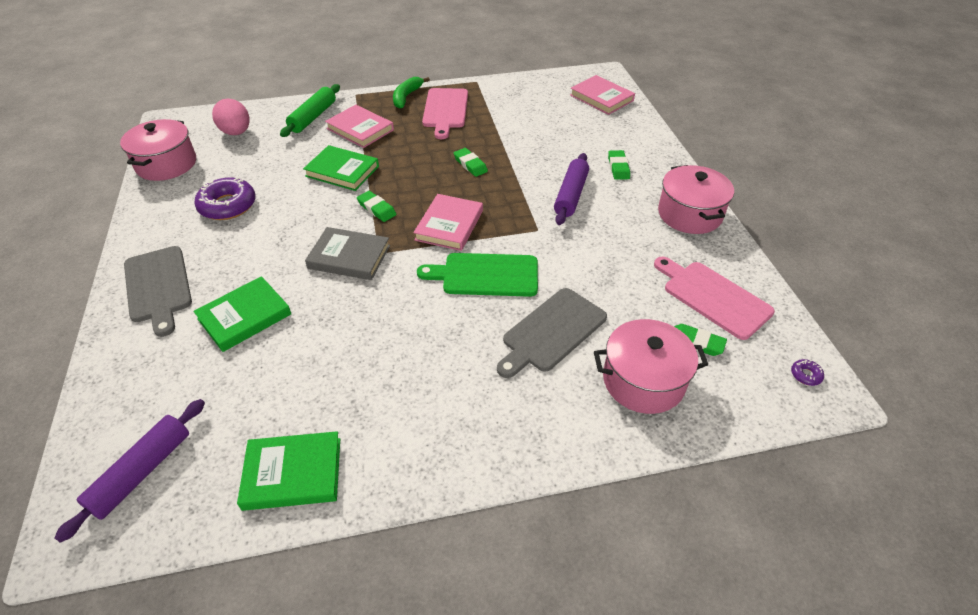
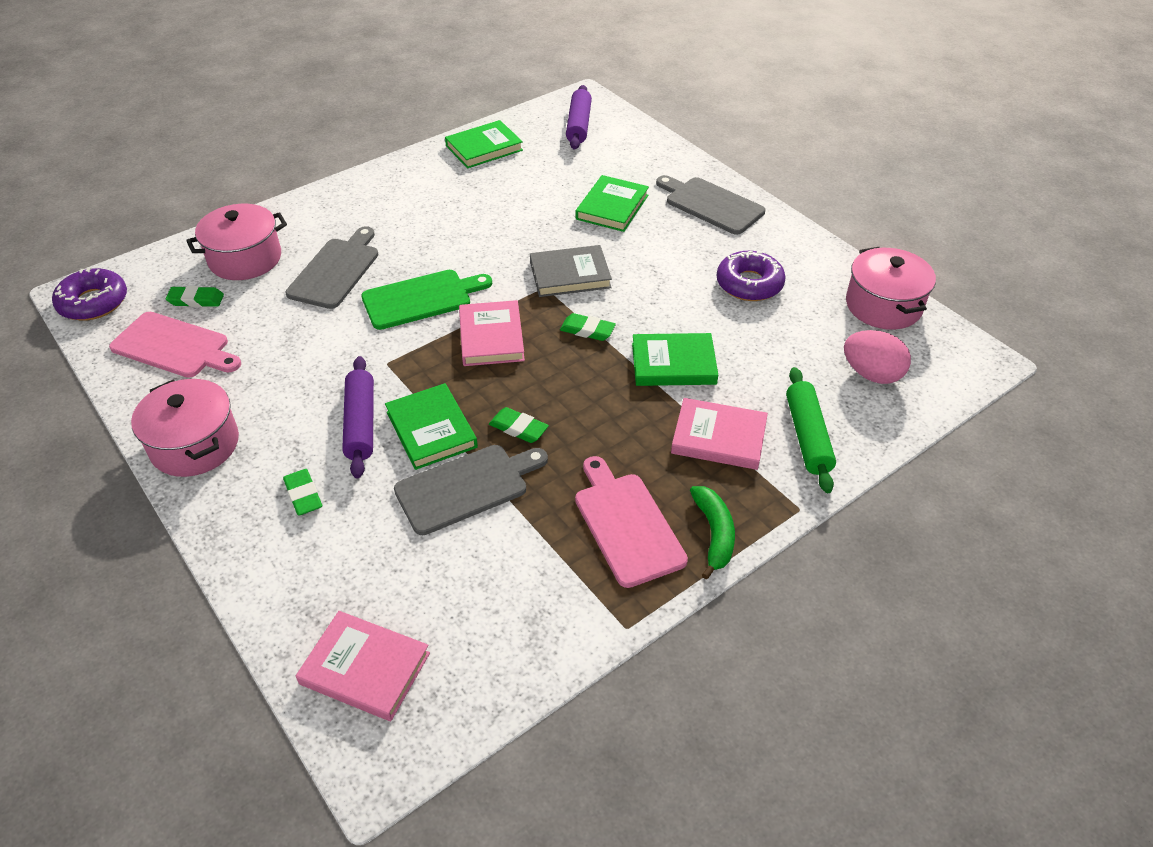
camera: 155 degrees right, 0 degrees up
purple donut [791,359,824,386] -> purple donut [52,267,127,321], size x2.42
none -> green book [385,383,478,470]
none -> grey cutting board [394,445,548,535]

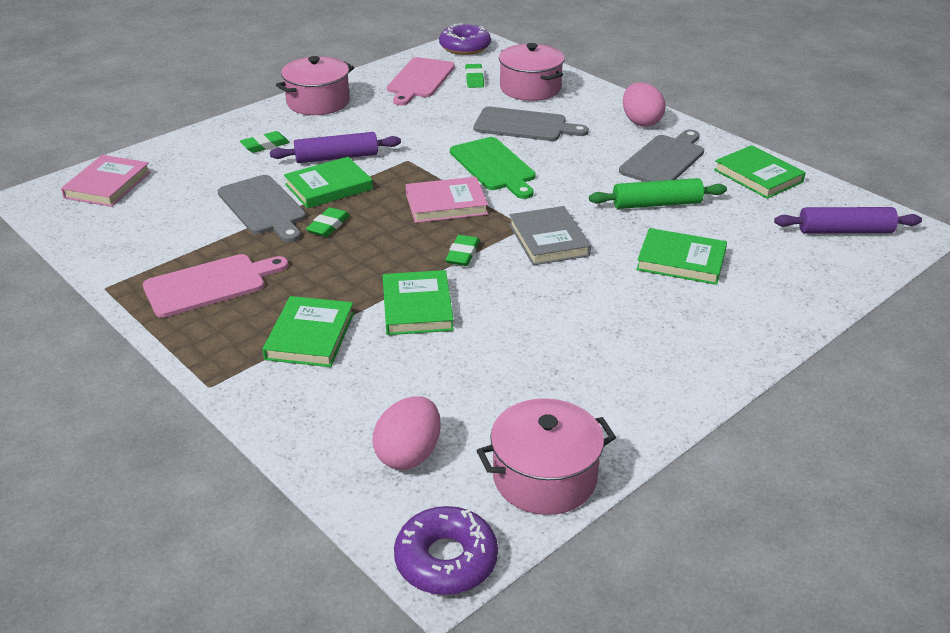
camera: 85 degrees right, 10 degrees down
grey cutting board [656,175,765,235] -> grey cutting board moved to [619,130,704,182]
pink book [671,398,768,470] -> green book [263,296,354,367]
green banana [690,486,735,579] -> none
purple donut [716,251,786,301] -> purple donut moved to [394,506,498,595]
green rolling pin [786,367,836,493] -> green rolling pin moved to [589,178,727,209]
none -> pink egg [623,83,666,127]

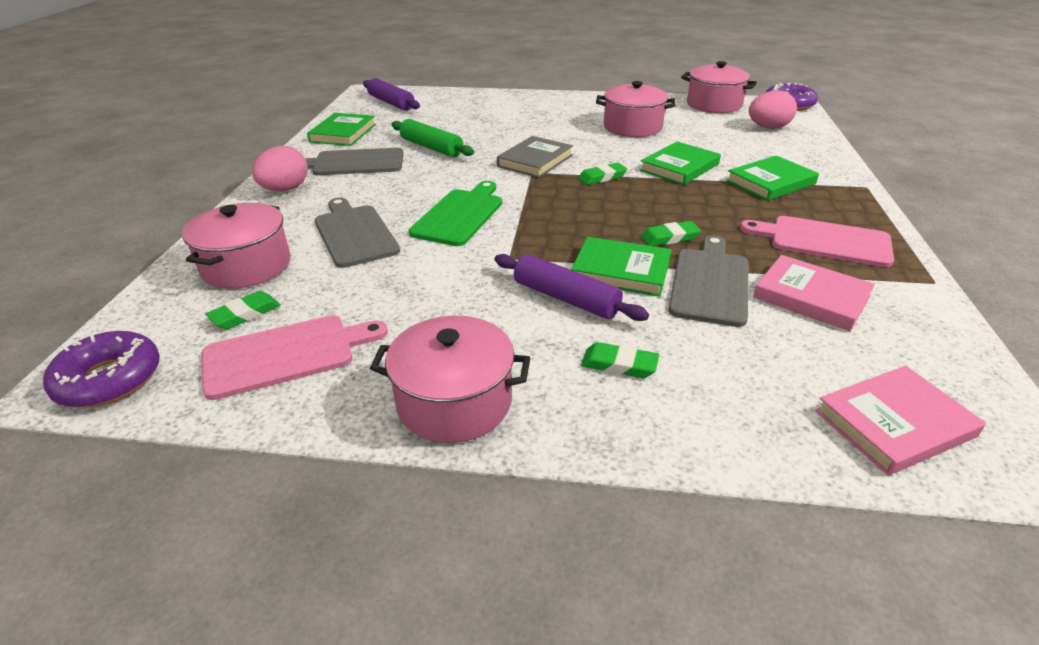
camera: 130 degrees left, 0 degrees up
pink book [406,177,488,223] -> pink book moved to [753,255,875,331]
green book [636,228,727,285] -> none
none -> pink pot [596,81,675,137]

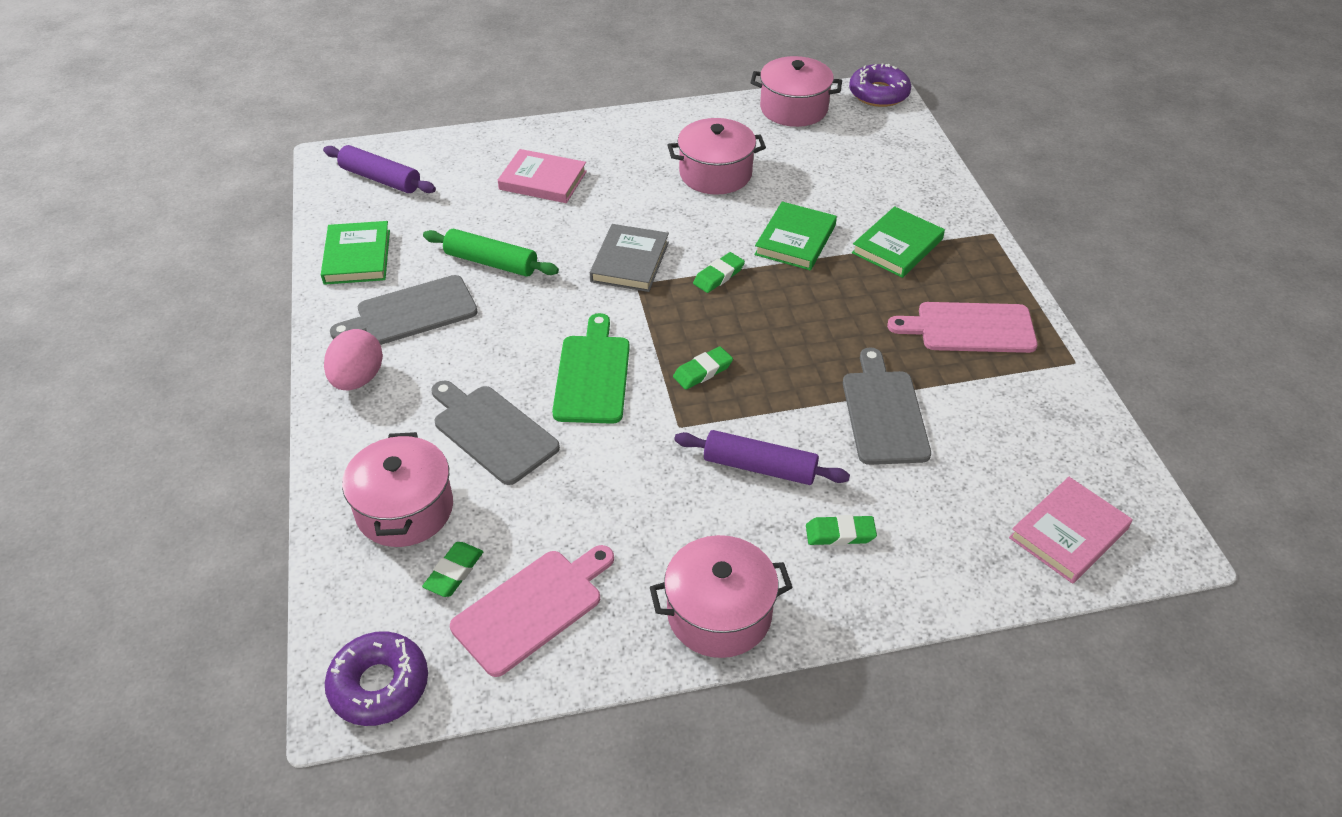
camera: 20 degrees left, 10 degrees up
green book [571,237,671,297] -> none
green eraser [641,221,701,246] -> green eraser moved to [673,346,733,390]
pink egg [749,90,797,129] -> none
pink book [753,255,875,331] -> pink book moved to [498,149,587,203]

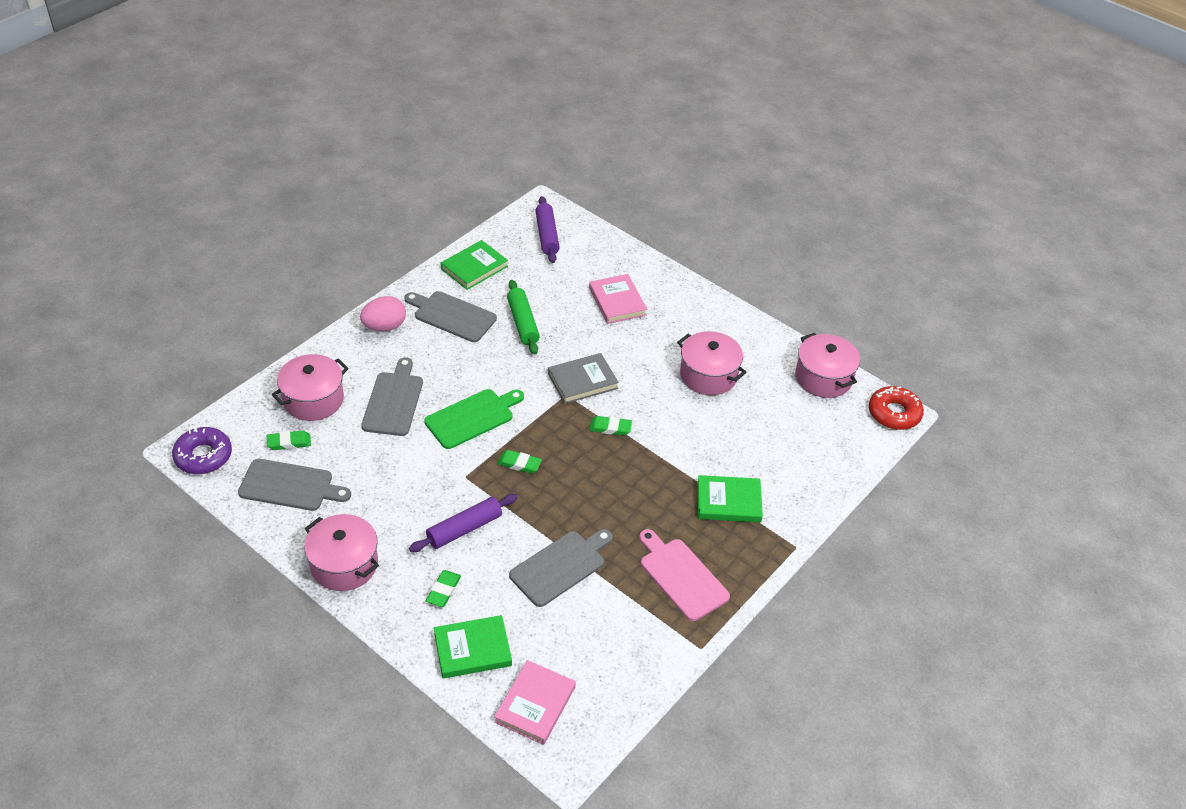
camera: 50 degrees right, 0 degrees up
pink cutting board [450,545,614,677] -> grey cutting board [238,459,351,511]
purple rolling pin [674,430,850,485] -> purple rolling pin turned 75 degrees clockwise [409,494,518,552]
green book [754,202,837,270] -> green book moved to [434,615,512,679]
green eraser [806,515,877,546] -> green eraser turned 60 degrees clockwise [426,570,461,607]
purple donut [849,64,911,107] -> red donut [869,386,924,430]
pink book [1009,477,1133,584] -> pink book turned 75 degrees counterclockwise [494,660,576,745]

